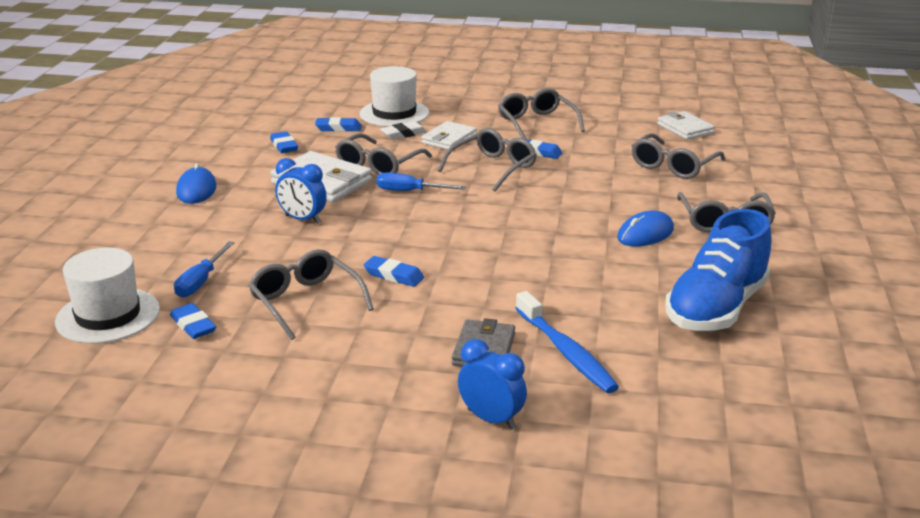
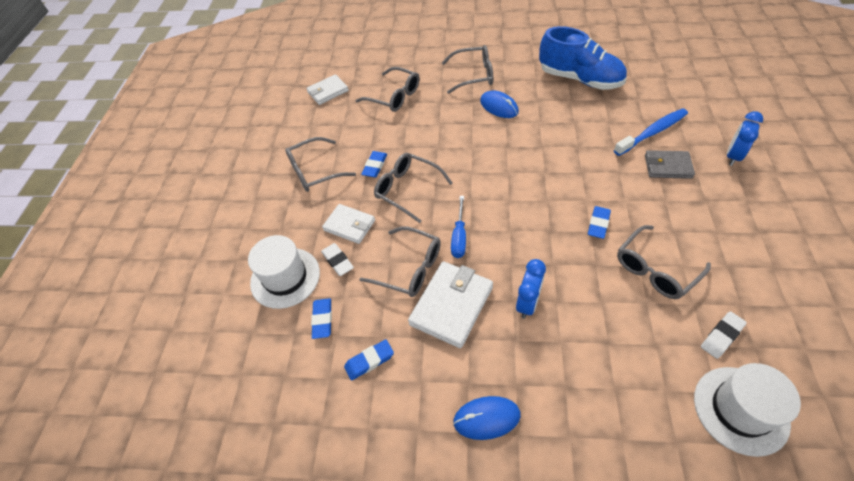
camera: 90 degrees left, 25 degrees up
blue eraser [170,303,216,339] -> white eraser [701,311,747,359]
blue screwdriver [174,241,235,298] -> none

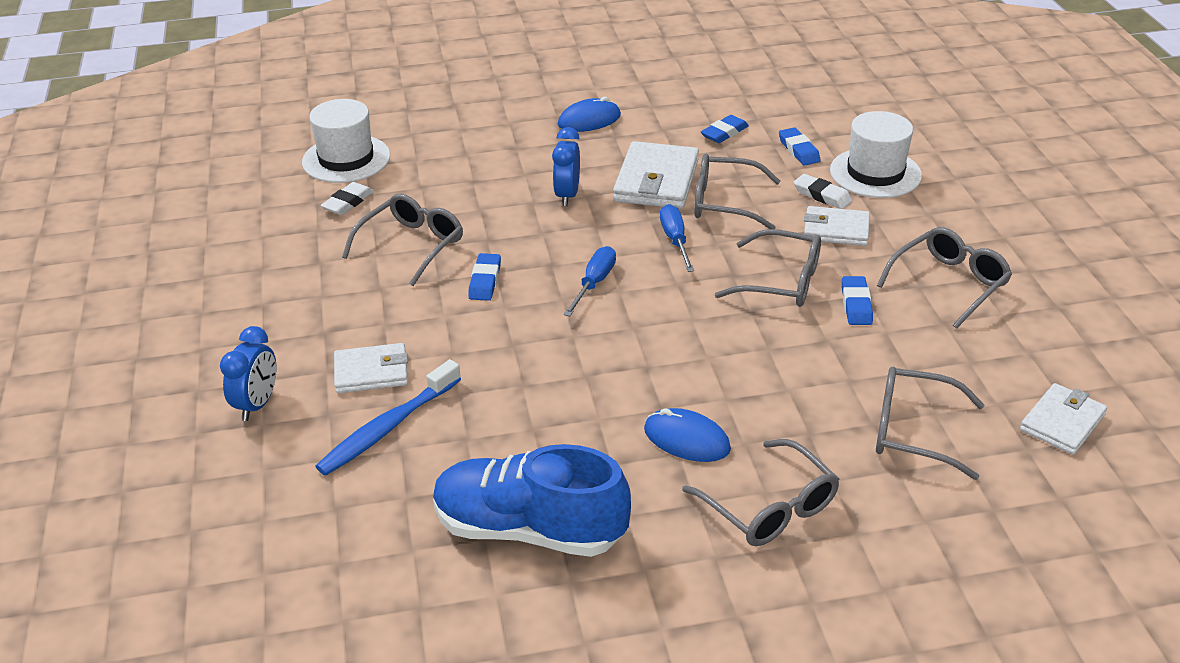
camera: 160 degrees right, 15 degrees down
grey glasses [442,45,493,94] -> grey glasses turned 105 degrees counterclockwise [682,439,839,546]
grey wallet [645,150,695,179] -> white wallet [334,343,408,393]
none -> blue screwdriver [564,246,616,316]

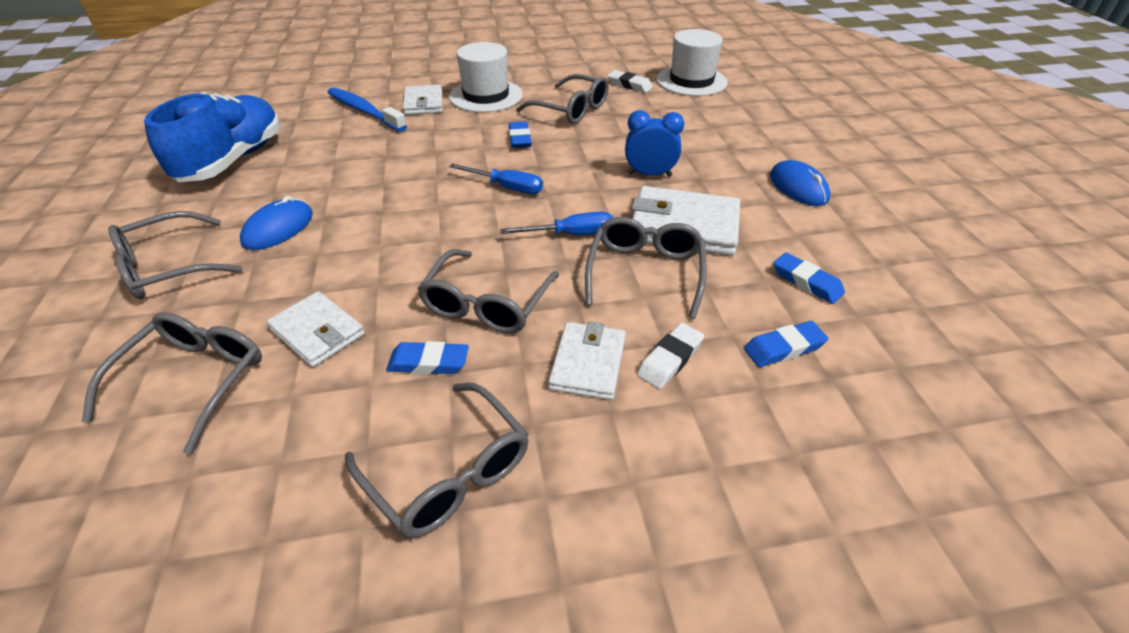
camera: 90 degrees right, 5 degrees up
blue clock [220,326,277,421] -> none
blue eraser [468,253,501,301] -> blue eraser turned 75 degrees clockwise [509,121,532,148]
white hat [830,111,922,198] -> white hat moved to [449,42,523,112]
white wallet [1020,383,1107,455] -> white wallet moved to [267,291,365,367]

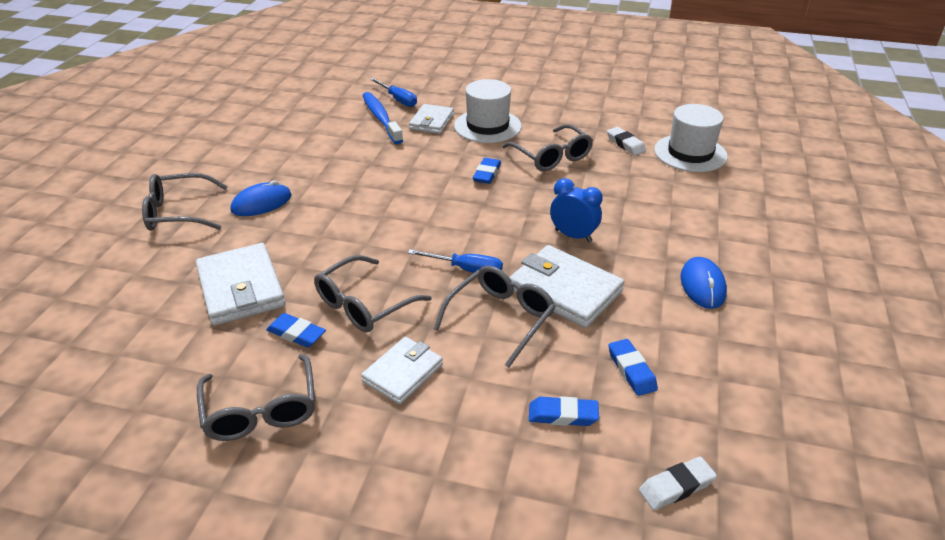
camera: 25 degrees right, 5 degrees down
grey glasses [82,312,262,455] -> none
blue shoe [144,92,281,182] -> none
white wallet [267,291,365,367] -> white wallet [195,243,286,326], size x1.57
blue screwdriver [449,163,543,194] -> blue screwdriver moved to [370,78,417,107]
white eraser [637,323,704,389] -> white eraser moved to [639,457,717,510]

